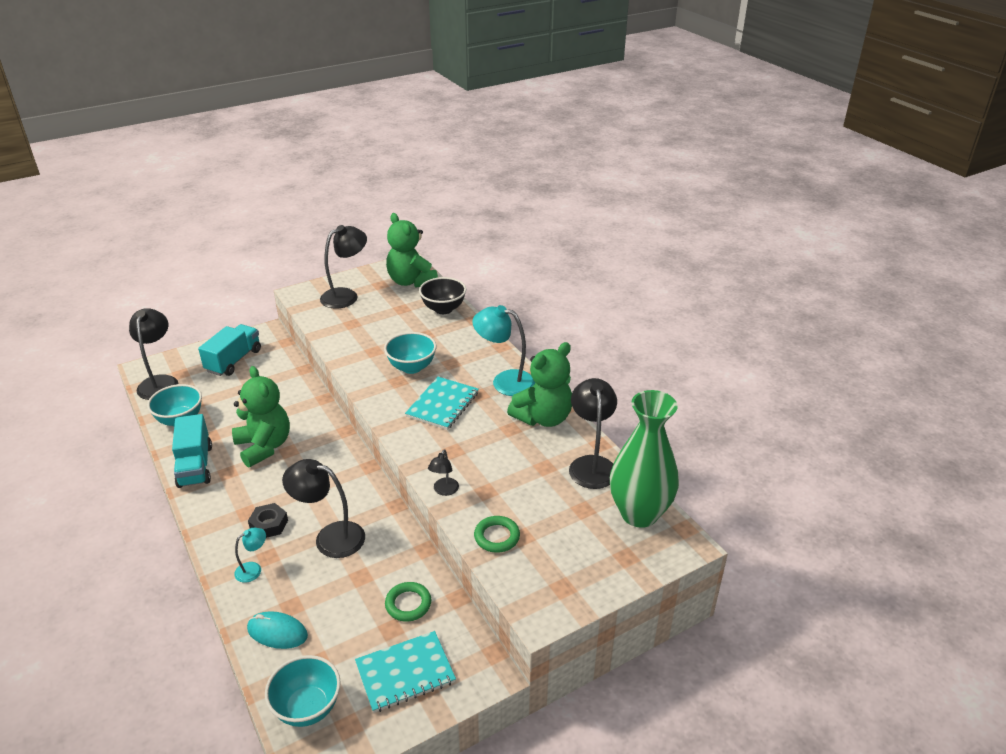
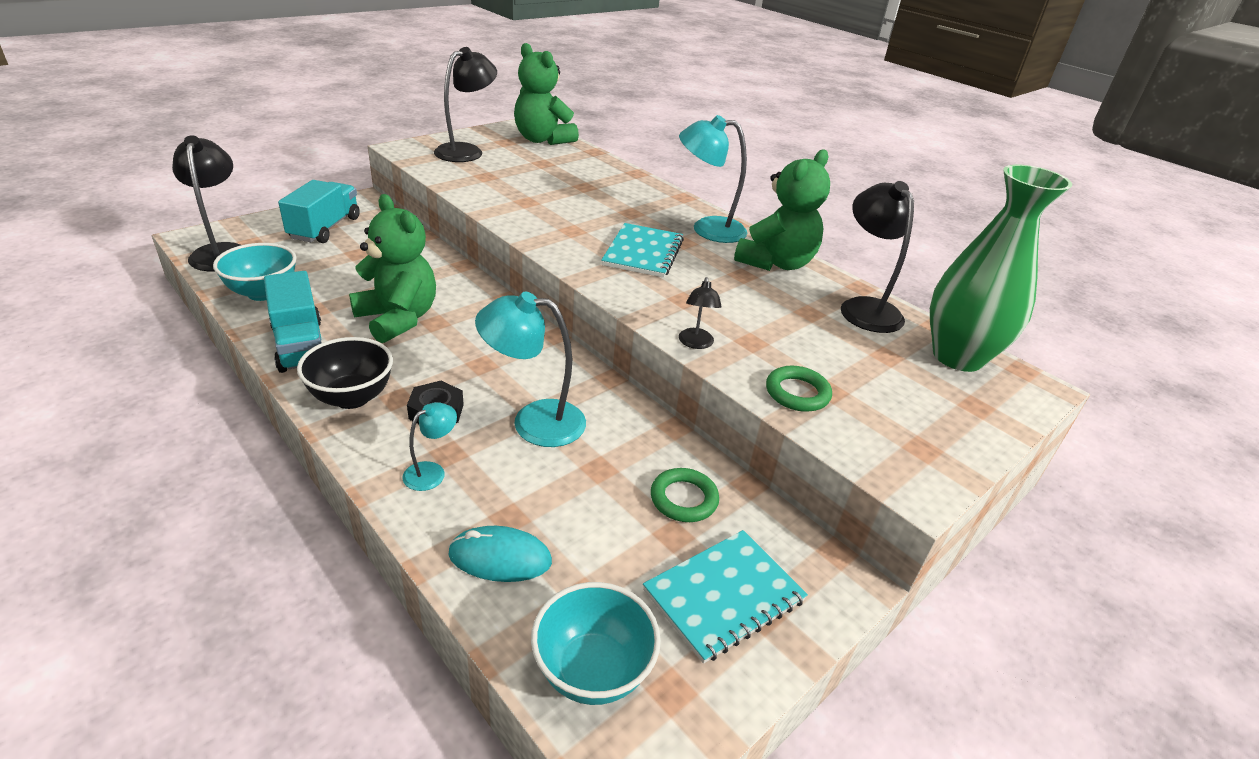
camera: 15 degrees left, 0 degrees up
black lamp [282,459,365,558] -> turquoise lamp [475,292,586,447]
turquoise bowl [384,332,436,374] -> none
black bowl [419,277,466,314] -> black bowl moved to [297,337,393,409]

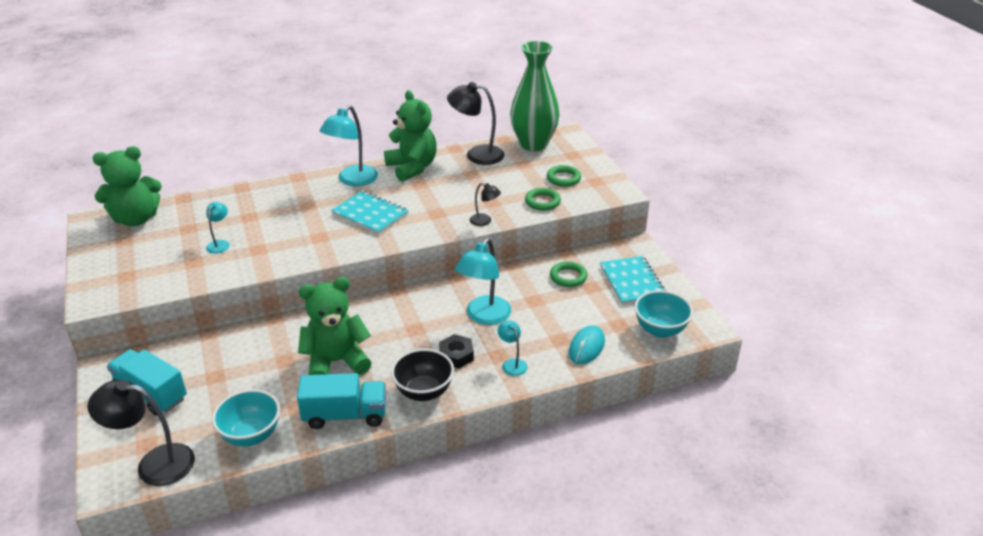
camera: 65 degrees left, 0 degrees up
black lamp [434,47,497,162] -> none
none -> turquoise lamp [206,202,230,254]
none -> green ring [547,165,581,187]

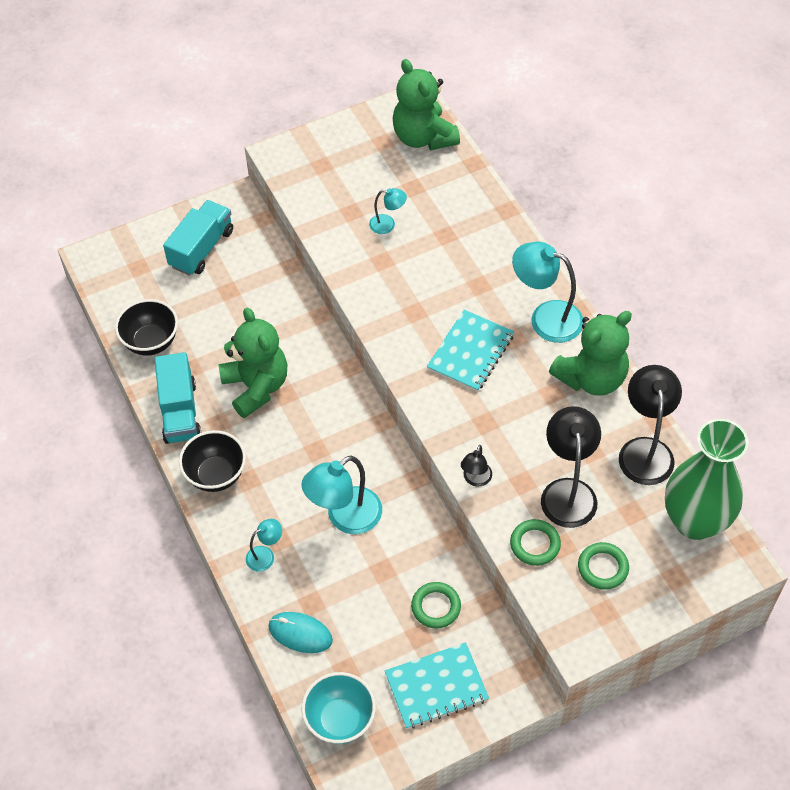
camera: 85 degrees right, 20 degrees up
black lamp [87,380,195,486] -> black lamp moved to [541,406,601,528]
turquoise bowl [212,389,280,447] -> black bowl [115,299,178,356]
black nut [439,334,474,368] -> none
turquoise lamp [455,238,511,325] -> turquoise lamp turned 60 degrees counterclockwise [301,456,382,534]

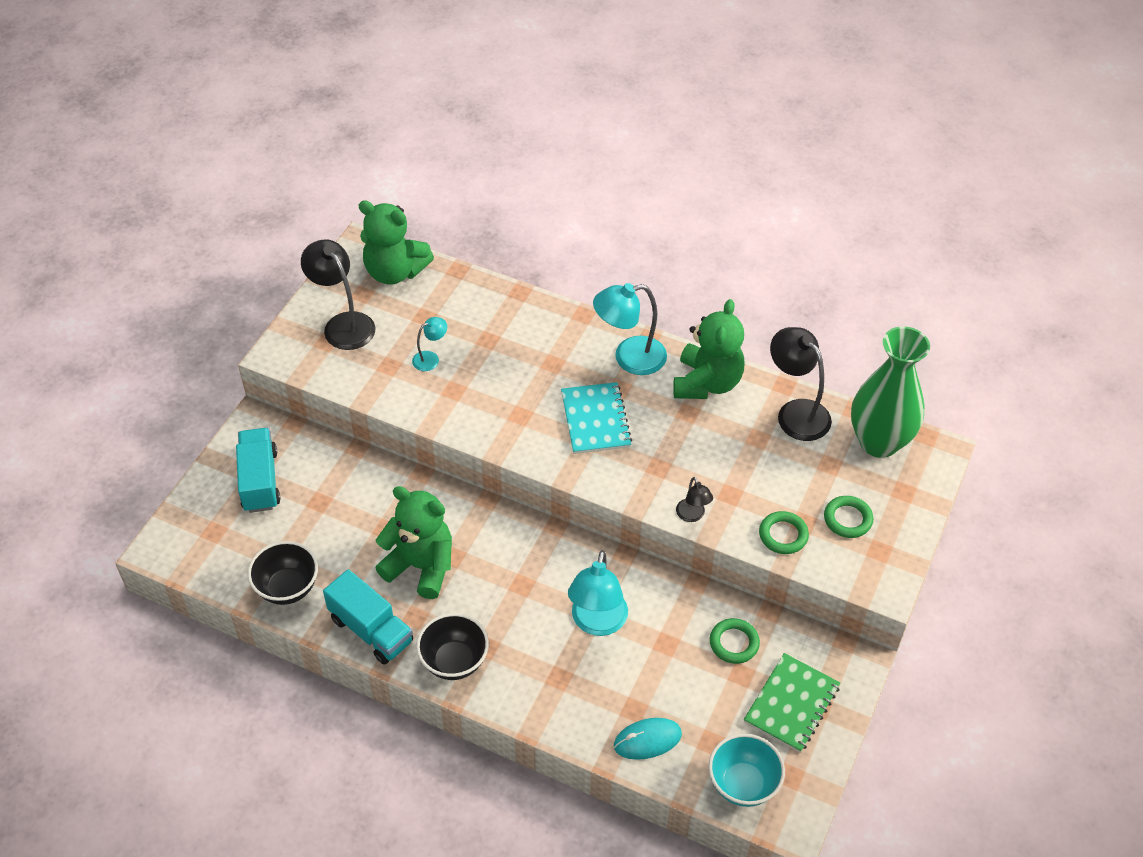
camera: 40 degrees left, 5 degrees down
turquoise lamp [246,519,282,572] -> none
turquoise notebook [385,642,489,729] -> green notebook [744,653,840,753]
black lamp [541,406,601,528] -> black lamp moved to [301,239,376,350]

